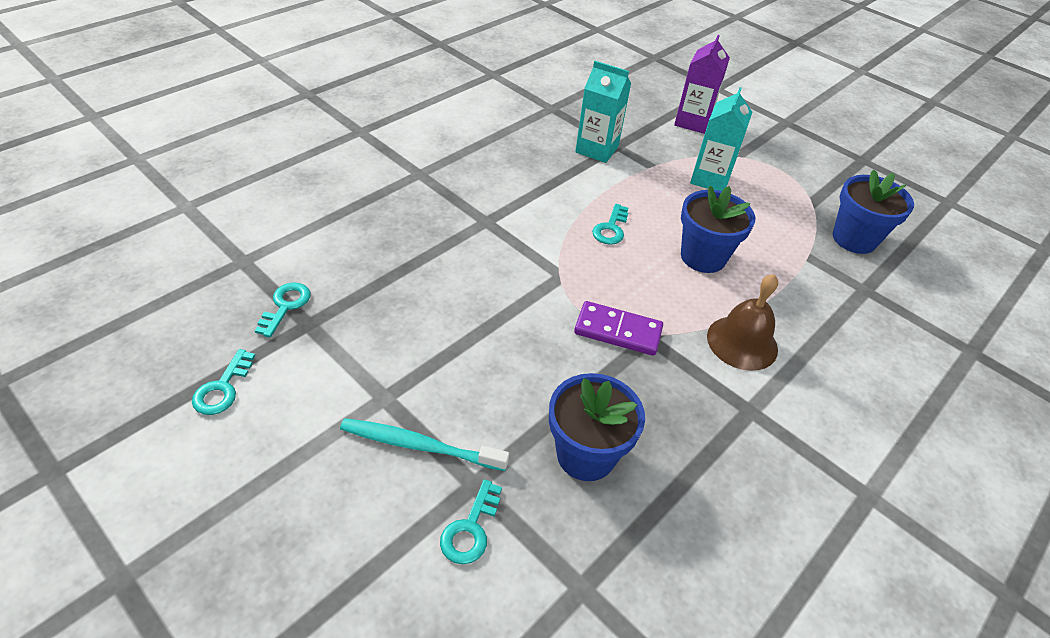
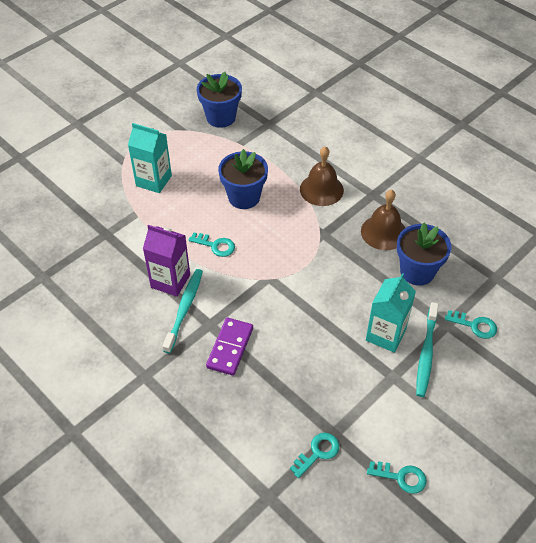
camera: 85 degrees left, 5 degrees up
turquoise key [255,282,311,338] -> turquoise key turned 120 degrees clockwise [290,433,339,478]
purple domino [574,301,663,356] -> purple domino moved to [206,318,253,376]
turquoise carton [575,61,631,163] -> turquoise carton moved to [366,273,416,353]
purple carton [674,35,730,134] -> purple carton moved to [143,225,190,297]
none -> turquoise toothbrush [162,269,203,353]
none -> brown bell [361,190,405,250]

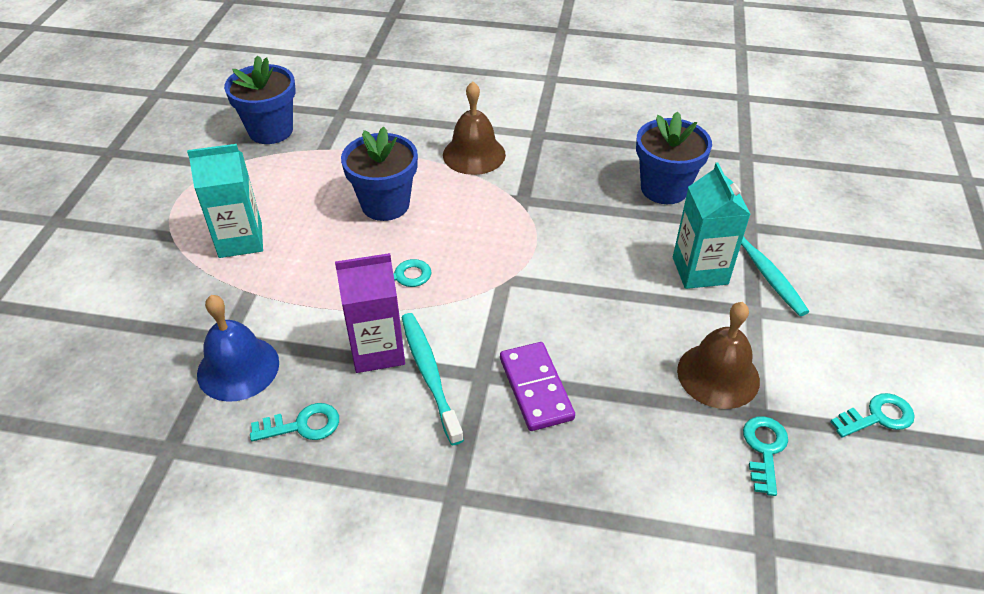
camera: 35 degrees left, 5 degrees down
brown bell [361,190,405,250] -> brown bell moved to [677,302,760,409]
turquoise key [445,310,497,339] -> turquoise key moved to [250,403,339,442]
none -> blue bell [197,295,279,402]

